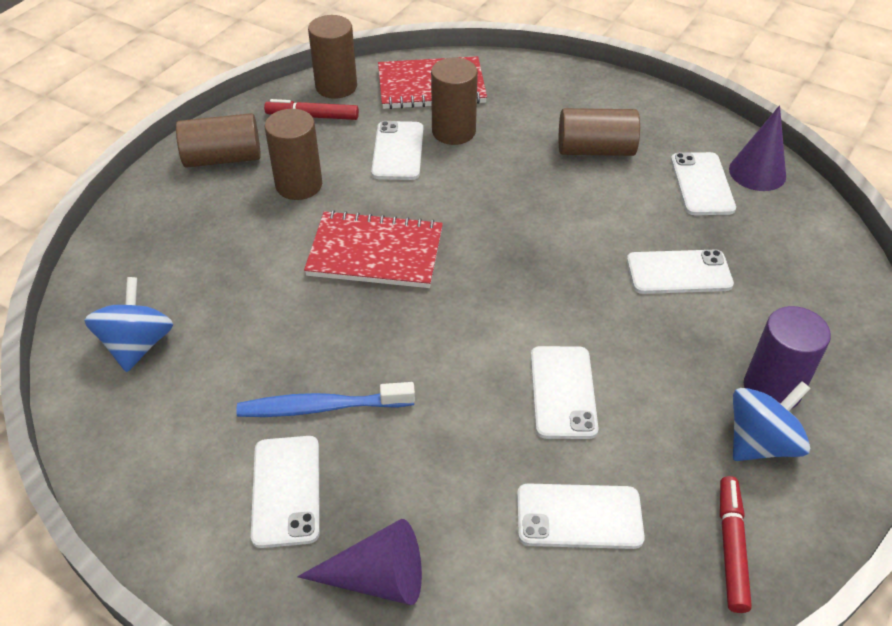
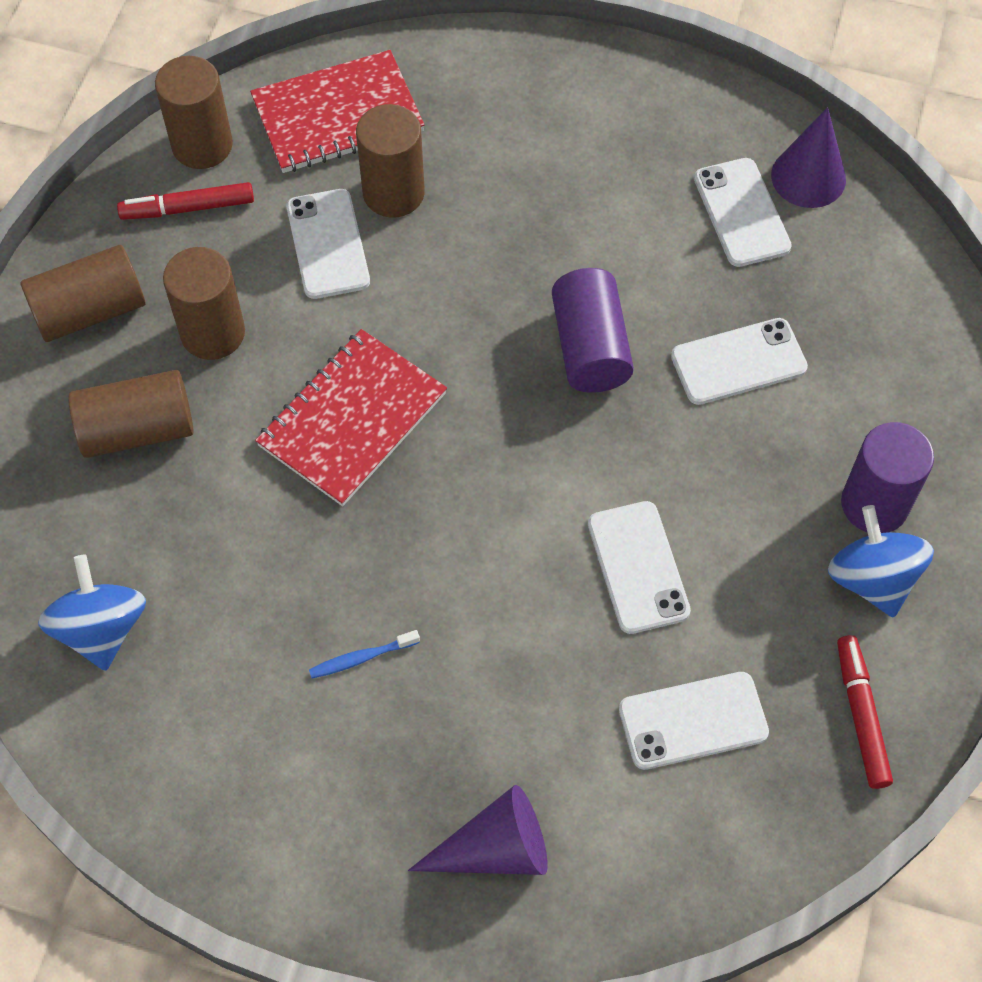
camera: 15 degrees left, 15 degrees up
blue toothbrush [236,382,415,417] -> blue toothbrush [309,630,420,678], size x0.53
white phone [251,436,320,548] -> none
red notebook [304,210,443,288] -> red notebook turned 45 degrees counterclockwise [255,329,447,506]
brown cylinder [559,108,640,156] -> brown cylinder moved to [68,370,194,458]
blue spinning top [733,381,811,461] -> blue spinning top turned 60 degrees counterclockwise [828,505,934,618]
none -> purple cylinder [552,268,634,393]

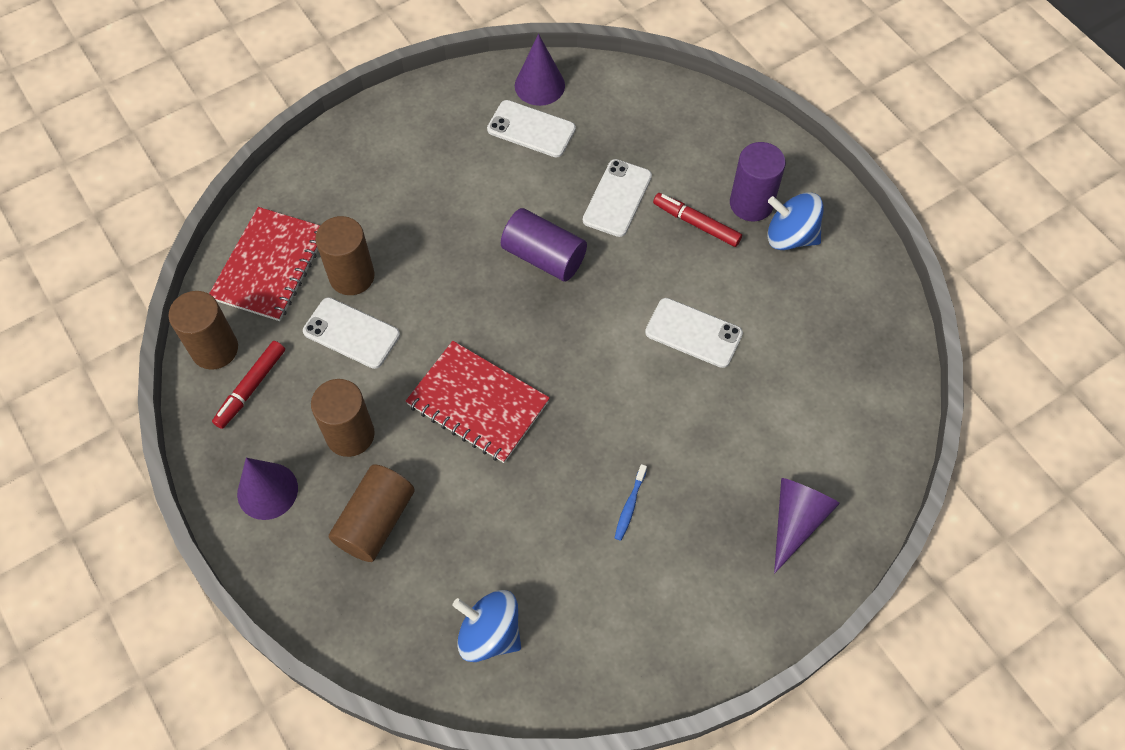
camera: 50 degrees left, 0 degrees up
brown cylinder [21,245,146,342] -> purple cone [237,458,298,520]
red notebook [255,329,447,506] -> red notebook turned 45 degrees counterclockwise [406,341,550,463]
white phone [619,672,769,770] -> none
red marker [837,635,893,789] -> red marker moved to [653,193,742,247]

